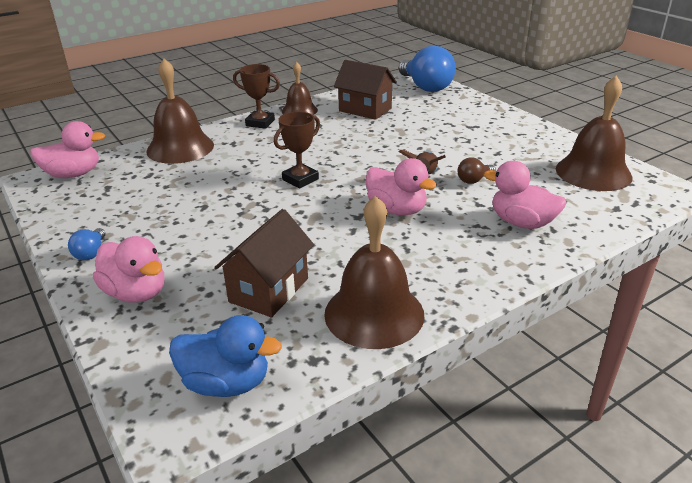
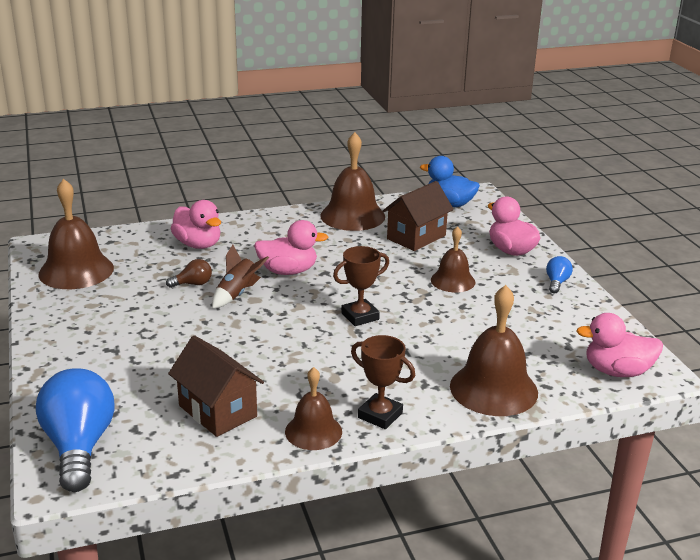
camera: 165 degrees left, 5 degrees down
pink duck [366,158,437,215] -> pink duck turned 120 degrees clockwise [254,220,328,275]
none -> brown bell [431,226,476,292]

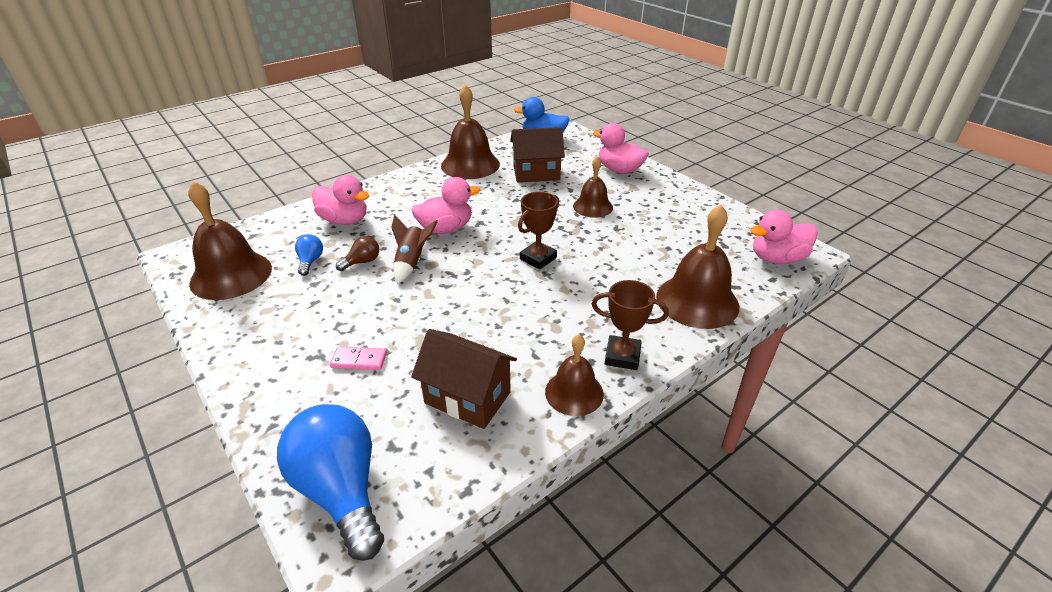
camera: 20 degrees left, 10 degrees up
brown house [383,181,454,251] -> brown house turned 60 degrees clockwise [510,127,565,183]
blue light bulb [546,256,573,293] -> blue light bulb moved to [295,234,323,276]
none -> pink domino [330,347,387,370]

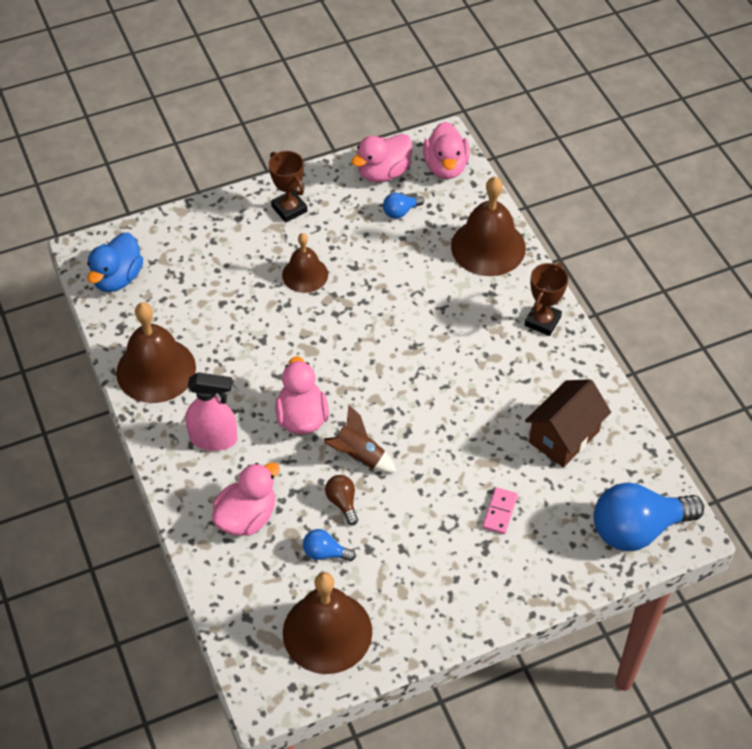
camera: 75 degrees left, 15 degrees up
brown house [510,127,565,183] -> none
brown trophy [518,192,559,269] -> brown trophy moved to [269,151,307,223]
brown bell [545,335,604,416] -> none
pink duck [593,123,649,174] -> pink duck moved to [351,134,412,182]
none -> pink spray bottle [185,372,237,451]
none -> blue light bulb [383,193,424,219]

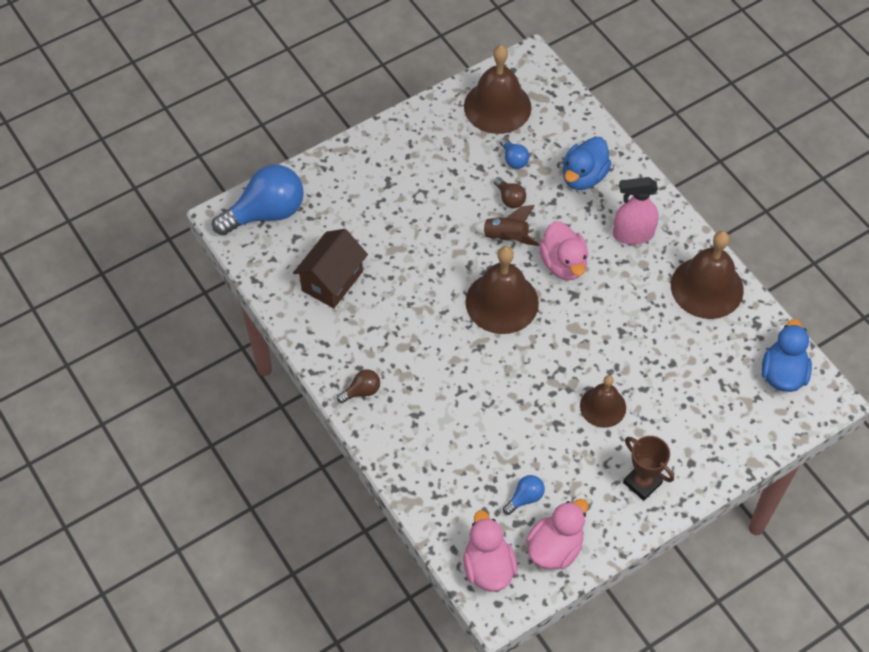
camera: 170 degrees right, 5 degrees up
pink duck [212,462,280,536] -> blue duck [563,137,612,190]
blue light bulb [303,529,356,561] -> blue light bulb turned 60 degrees clockwise [500,137,529,169]
brown bell [451,177,526,276] -> brown bell moved to [465,246,539,334]
pink domino [483,487,518,534] -> none
brown trophy [525,263,568,336] -> brown light bulb [337,369,380,403]

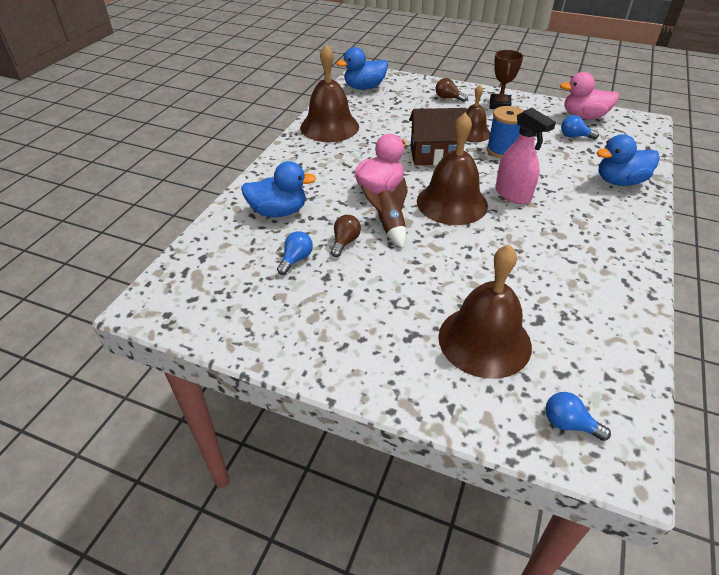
camera: 125 degrees left, 15 degrees down
blue light bulb [212,164,304,235] -> blue light bulb [545,392,611,441], size x0.45
brown house [293,229,368,308] -> brown house moved to [409,108,468,165]
brown light bulb [337,369,380,403] -> brown light bulb moved to [436,78,468,102]
pink duck [463,510,517,592] -> none
brown bell [464,45,531,134] -> brown bell moved to [438,244,532,379]
pink spray bottle [613,177,659,245] -> pink spray bottle moved to [495,108,556,204]
none -> blue spool [487,106,524,158]
none -> blue duck [597,134,660,186]

